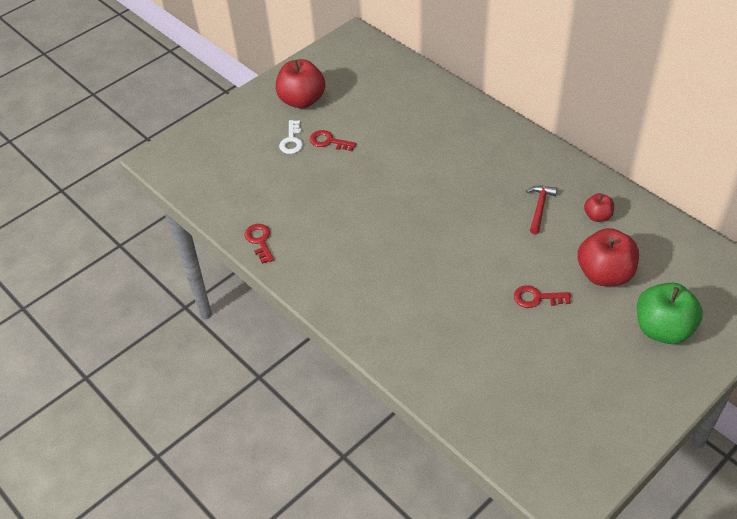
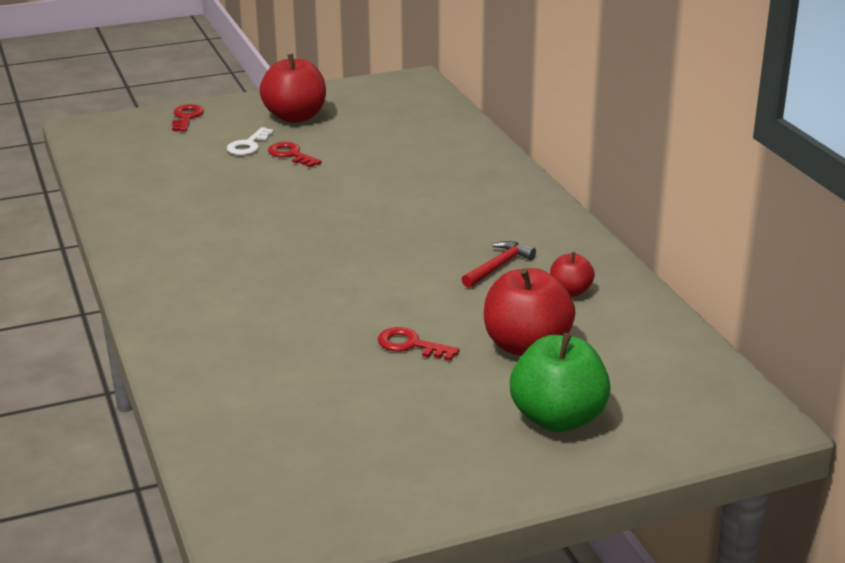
camera: 20 degrees right, 20 degrees down
red key [245,224,274,264] -> red key moved to [172,104,204,131]

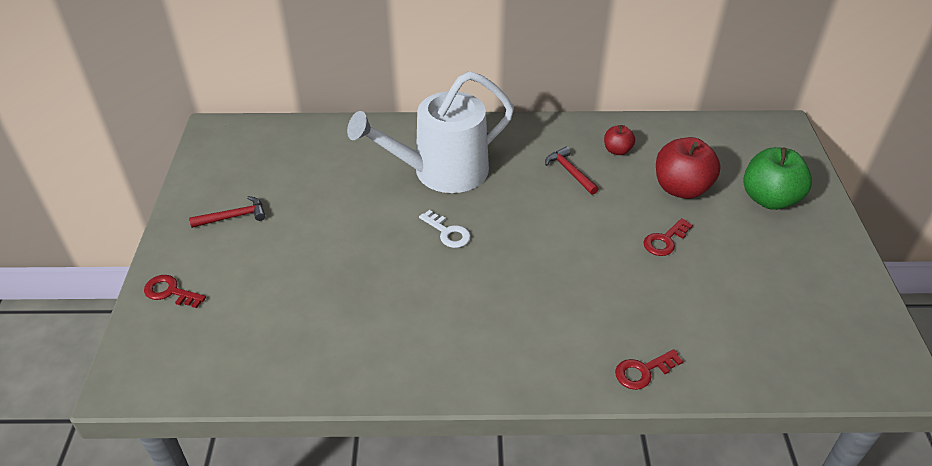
camera: 70 degrees left, 15 degrees up
white key [227,127,274,155] -> white key moved to [419,210,471,248]
red apple [260,54,326,123] -> red hammer [189,196,266,228]
red key [268,142,322,167] -> red key moved to [615,349,683,390]
none -> white watering can [347,71,514,193]

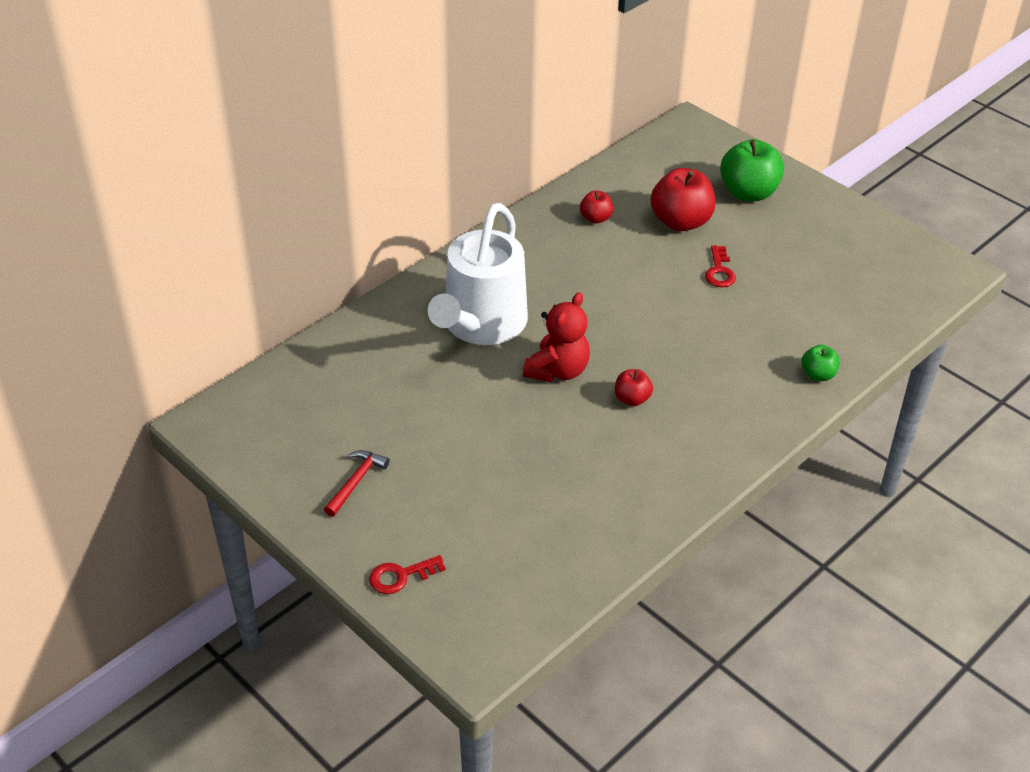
camera: 45 degrees left, 0 degrees up
white key [419,210,471,248] -> red teddy bear [523,292,590,382]
red hammer [545,147,599,195] -> none
red key [615,349,683,390] -> green apple [802,345,840,381]
none -> red apple [615,369,653,406]

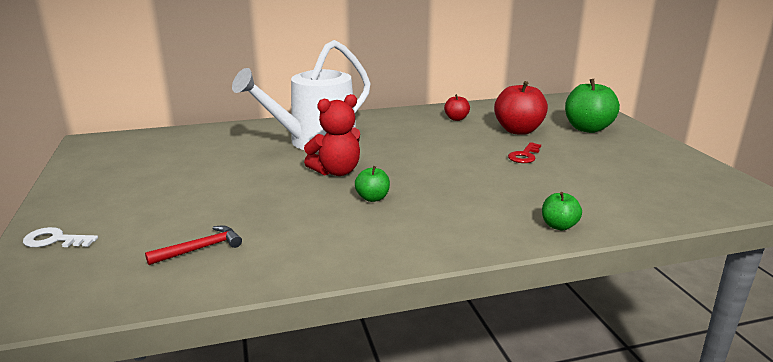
camera: 30 degrees right, 20 degrees down
red hammer [324,450,390,517] -> red hammer moved to [145,226,242,265]
red key [369,555,446,594] -> white key [23,227,98,247]
red apple [615,369,653,406] -> green apple [355,166,390,202]

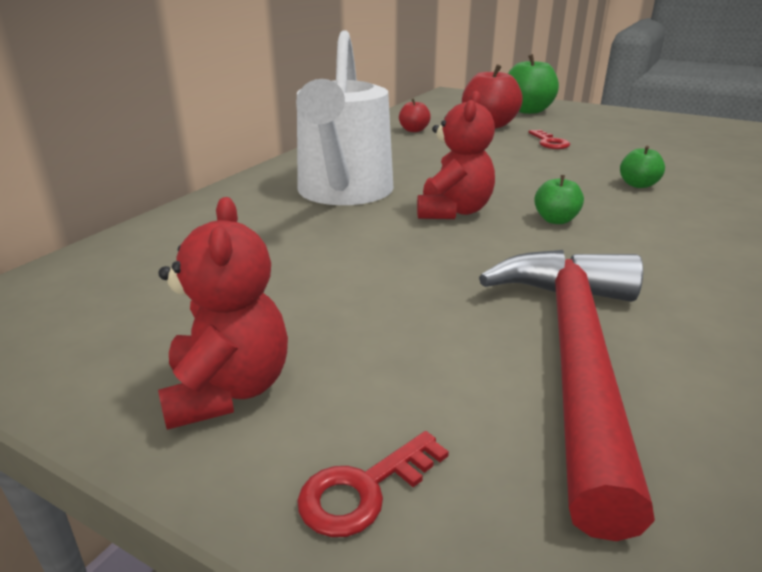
camera: 45 degrees left, 5 degrees up
white key [23,227,98,247] -> red key [297,431,449,537]
red hammer [145,226,242,265] -> red hammer [479,250,655,541], size x2.47
green apple [542,192,582,230] -> green apple moved to [620,146,665,188]
none -> red teddy bear [158,197,288,430]

